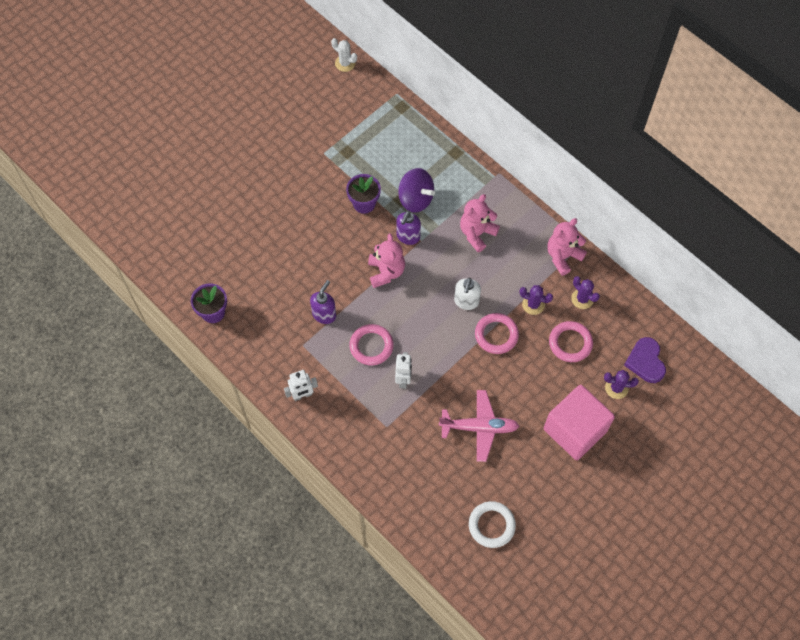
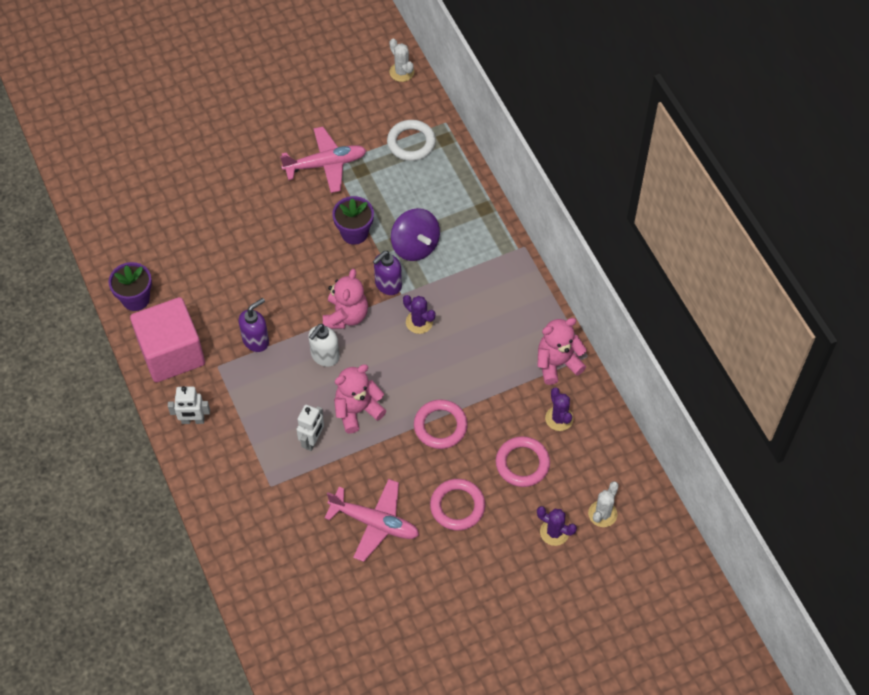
camera: 20 degrees right, 5 degrees down
pink ring [349,324,394,365] -> pink ring moved to [430,479,485,531]
white soap dispenser [454,278,481,310] -> white soap dispenser moved to [308,324,340,367]
pink teddy bear [460,194,500,252] -> pink teddy bear moved to [334,364,386,434]
white ring [469,501,516,548] -> white ring moved to [387,120,436,161]
purple cactus [519,285,553,315] -> purple cactus moved to [403,295,436,334]
pink cube [544,385,615,460] -> pink cube moved to [130,297,205,383]
purple heart [624,337,666,383] -> white cactus [588,481,619,527]
none -> pink plane [280,127,367,193]

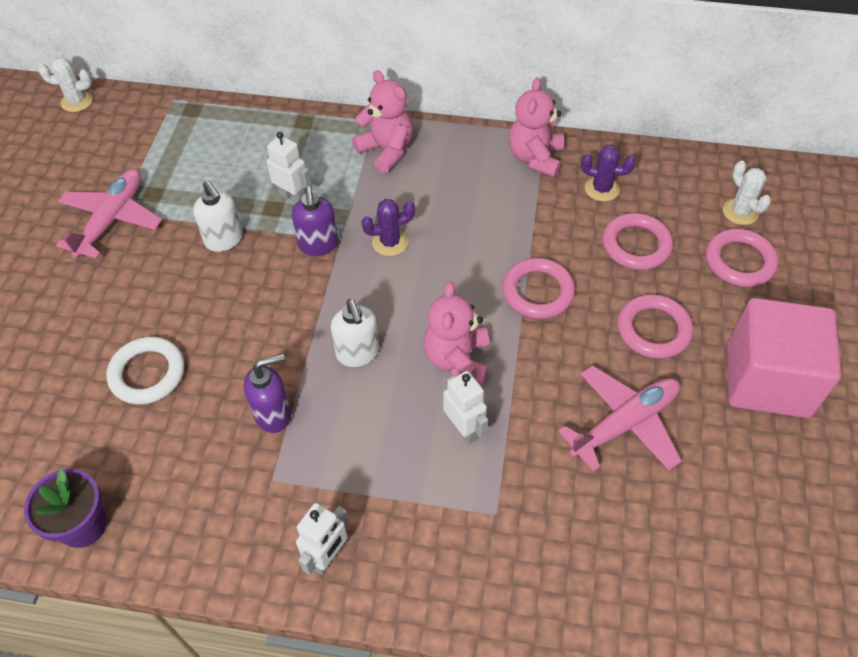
camera: 55 degrees left, 5 degrees down
pink cube [130,297,205,383] -> pink cube moved to [728,298,841,418]
purple soap dispenser [239,298,269,352] -> purple soap dispenser turned 75 degrees clockwise [244,354,291,433]
pink teddy bear [323,269,368,329] -> pink teddy bear moved to [352,70,413,173]
purple flower pot [332,196,374,245] -> white soap dispenser [193,181,243,252]
white ring [387,120,436,161] -> white ring moved to [107,337,184,405]
purple spinning top [391,208,440,261] -> white robot [266,132,311,204]
purple cactus [537,506,577,546] -> pink ring [706,229,778,287]

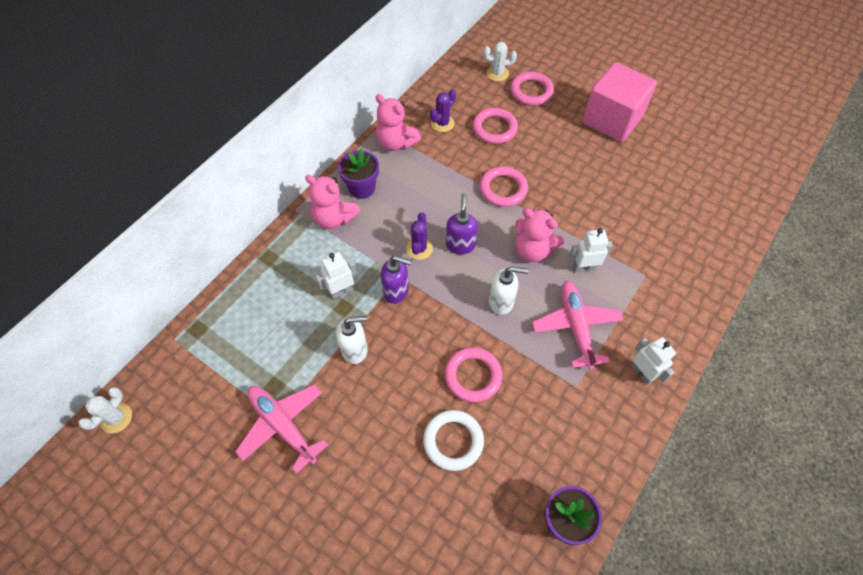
camera: 65 degrees left, 5 degrees up
purple soap dispenser [244,354,291,433] -> purple soap dispenser moved to [446,194,478,255]
pink teddy bear [352,70,413,173] -> pink teddy bear turned 135 degrees counterclockwise [305,175,361,229]
pink plane [558,365,682,472] -> pink plane moved to [532,281,623,370]
pink ring [617,294,693,359] -> pink ring moved to [445,347,502,402]
none -> purple flower pot [338,149,379,199]

